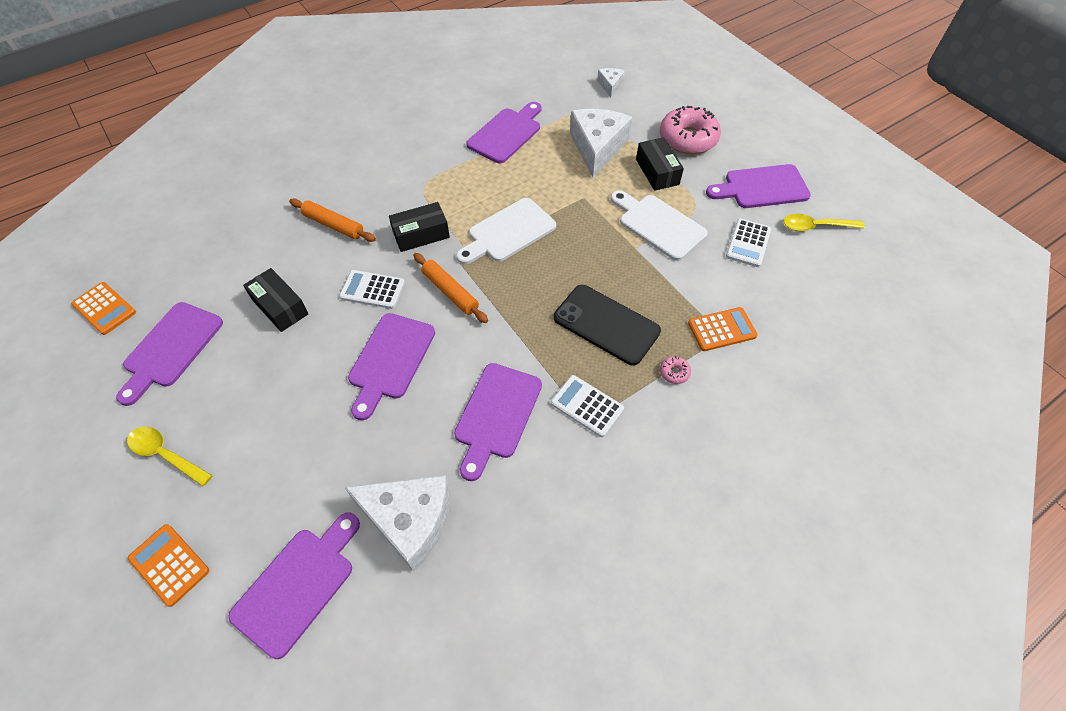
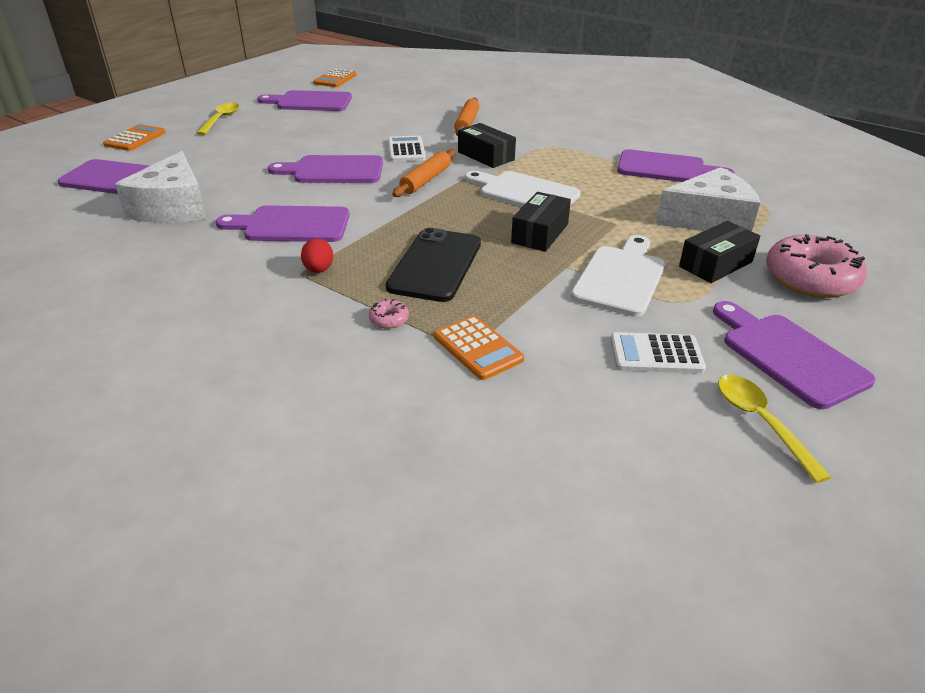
camera: 70 degrees right, 20 degrees down
black box [243,268,309,332] -> black box moved to [511,192,571,252]
white calculator [551,375,624,437] -> red egg [301,238,333,273]
white cheese [597,68,625,98] -> none

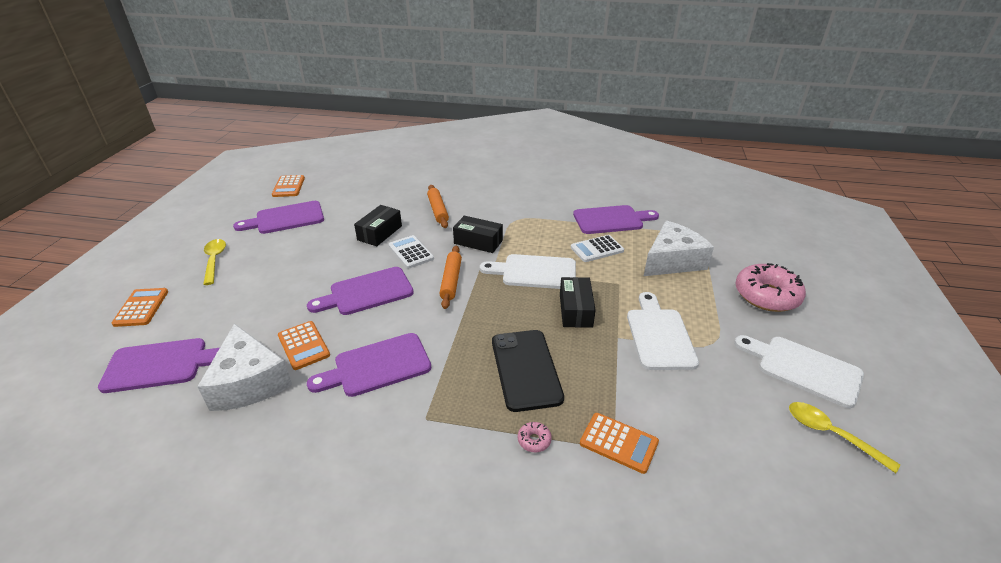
camera: 25 degrees left, 0 degrees up
red egg [301,238,333,273] -> none
white calculator [610,332,706,373] -> white calculator moved to [571,235,624,262]
black box [679,221,760,283] -> black box moved to [354,205,402,246]
purple cutting board [713,301,875,409] -> white cutting board [734,335,864,408]
none -> orange calculator [278,321,330,370]

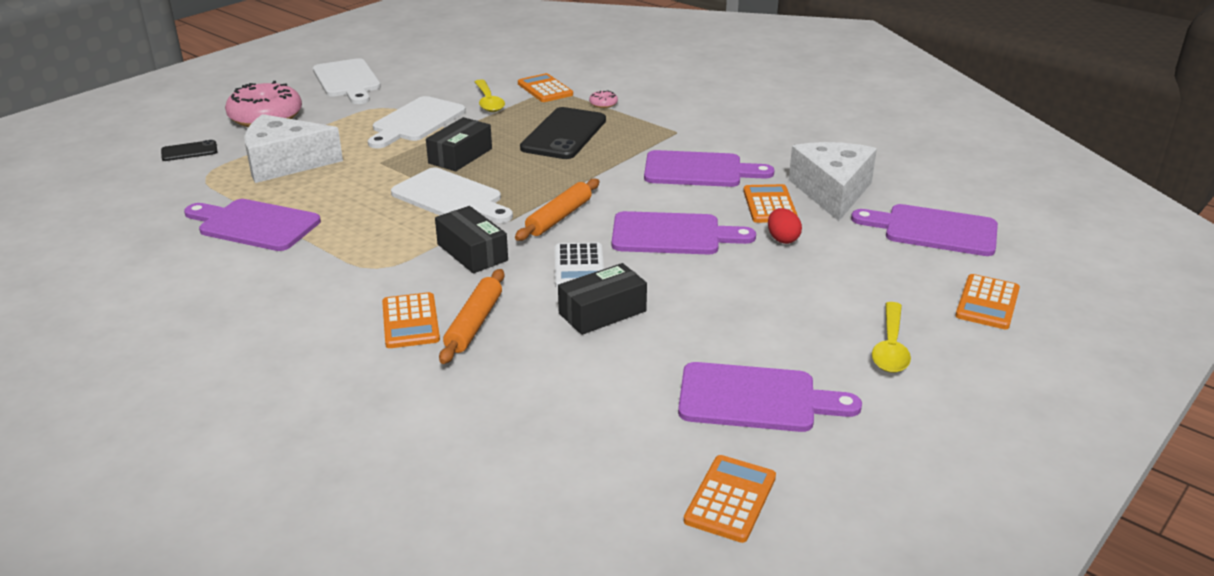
camera: 150 degrees left, 5 degrees down
white calculator [571,235,624,262] -> none
yellow spoon [789,402,900,473] -> yellow spoon moved to [475,79,505,112]
none -> black phone [161,140,217,161]
none -> orange calculator [382,292,440,348]
none -> red egg [768,208,802,244]

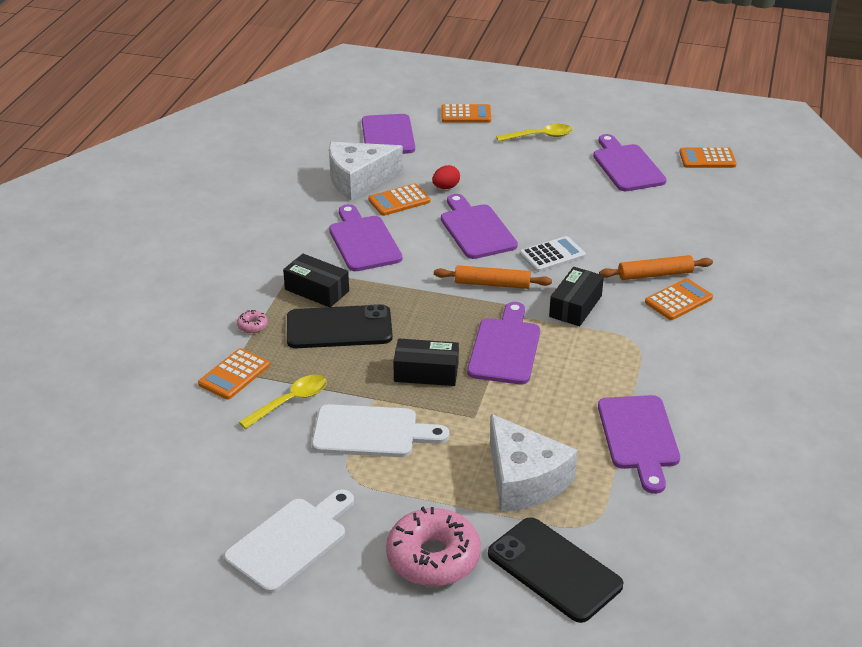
camera: 115 degrees left, 5 degrees up
black phone [161,140,217,161] -> black phone [488,517,623,623], size x2.02
white cutting board [391,168,513,223] -> purple cutting board [467,302,540,384]
black box [558,263,647,335] -> black box moved to [283,254,349,307]

